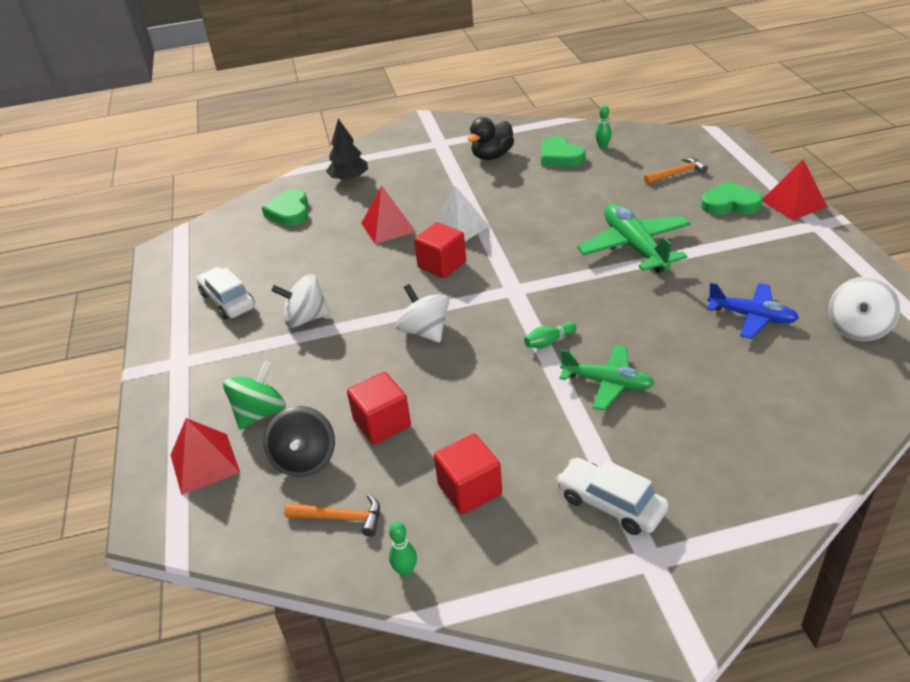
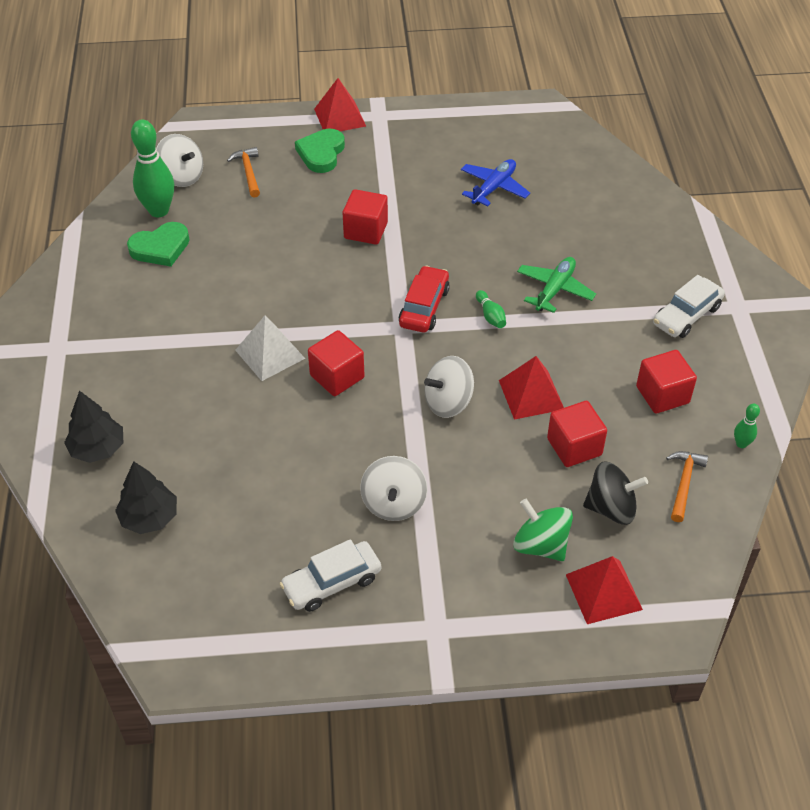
camera: 85 degrees left, 10 degrees up
green heart [262,189,308,226] -> black tree [115,461,177,534]
red pyramid [361,185,416,244] -> red pyramid moved to [499,356,564,420]
black duck [467,117,514,160] -> none
green plane [577,204,691,273] -> red cube [343,189,388,245]
green bowling pin [595,105,612,149] -> green bowling pin [131,119,174,217], size x2.13
white spinning top [829,277,900,341] -> white spinning top moved to [157,134,203,187]
none -> red car [399,265,450,332]

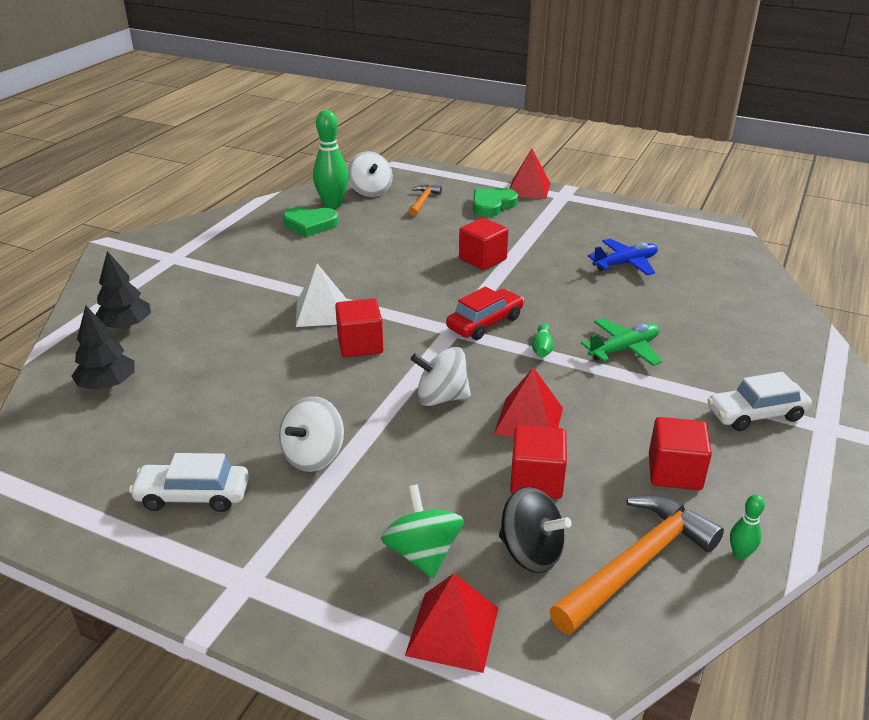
camera: 30 degrees right, 15 degrees down
orange hammer [666,451,708,522] -> orange hammer [549,495,724,635], size x1.87

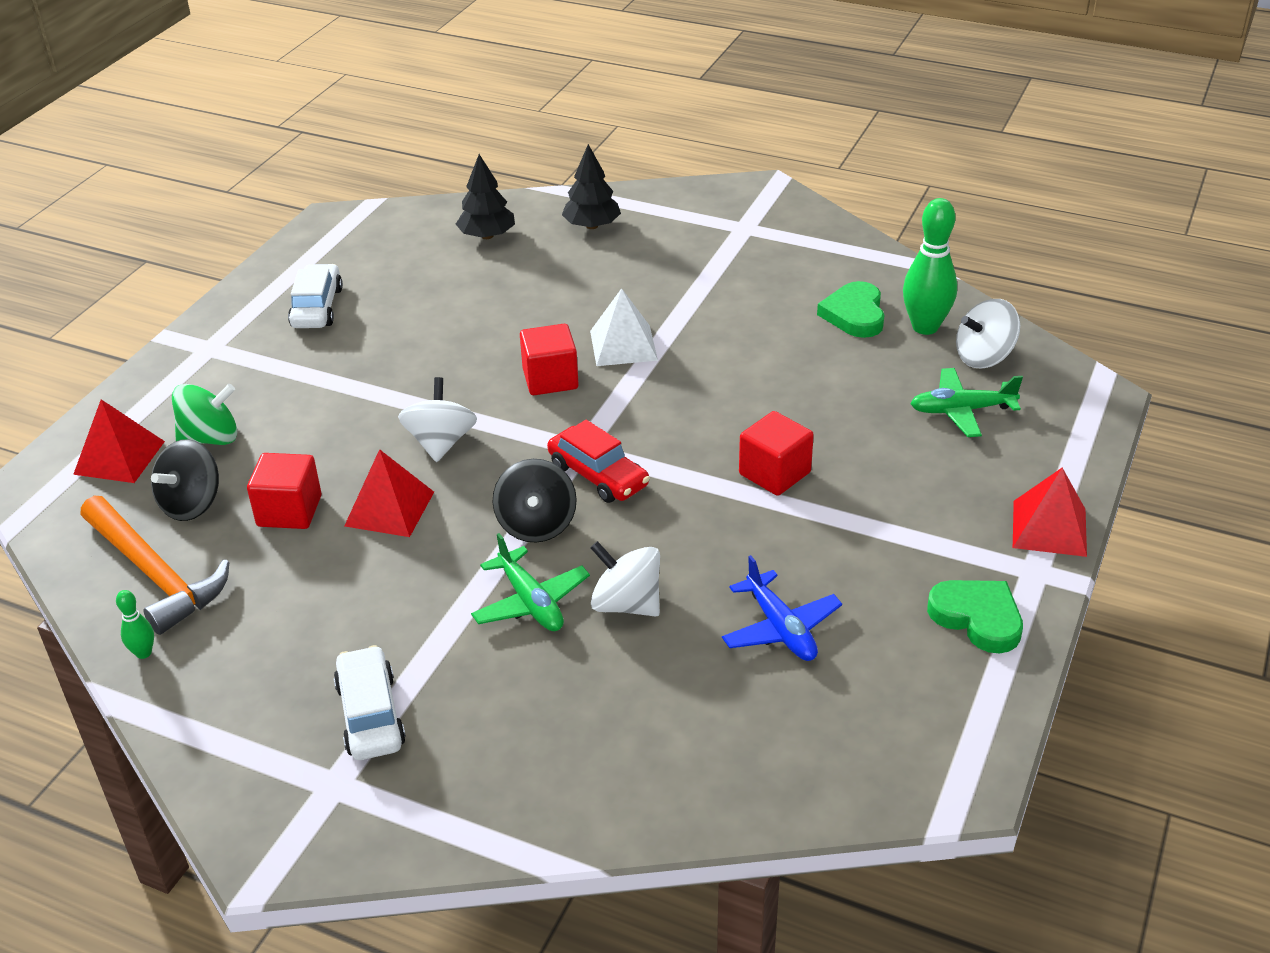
camera: 90 degrees right, 5 degrees up
white spinning top [279,397,344,472] -> white spinning top moved to [590,541,660,617]
orange hammer [409,185,442,216] -> green plane [910,368,1023,437]
green heart [473,188,518,217] -> green heart moved to [927,580,1023,653]
green bowling pin [532,324,554,357] -> black spinning top [493,459,577,543]
red cube [649,417,712,490] -> none

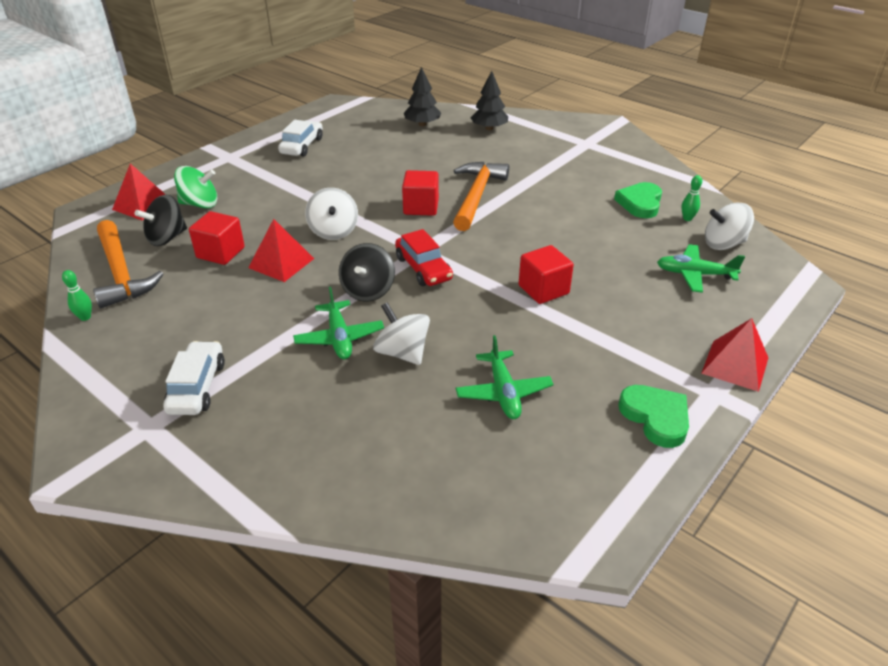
camera: 15 degrees right, 0 degrees up
white spinning top [398,377,477,462] -> white spinning top turned 150 degrees clockwise [305,188,358,240]
white pyramid [590,288,658,366] -> orange hammer [453,162,509,231]
blue plane [722,555,842,661] -> green plane [456,335,554,419]
green bowling pin [903,198,957,335] -> green bowling pin [681,175,702,221], size x0.47

